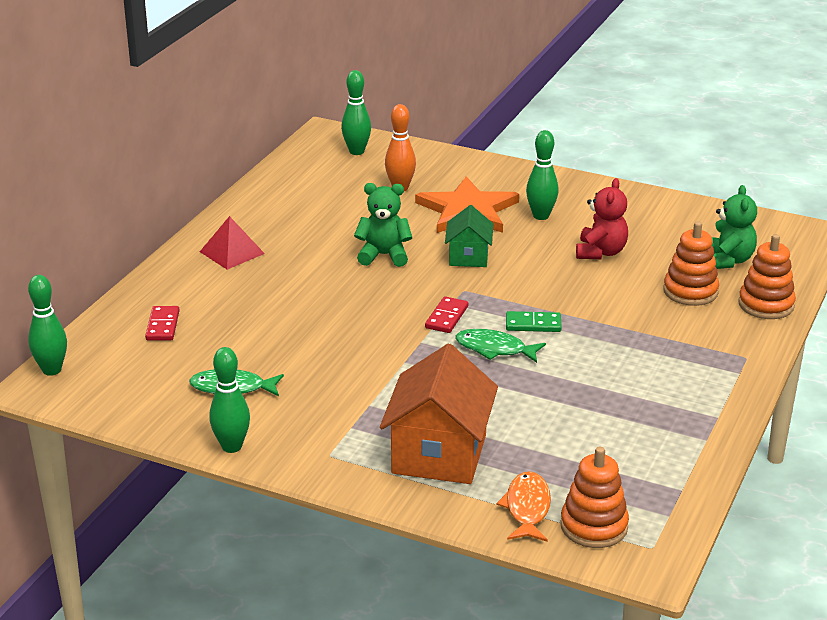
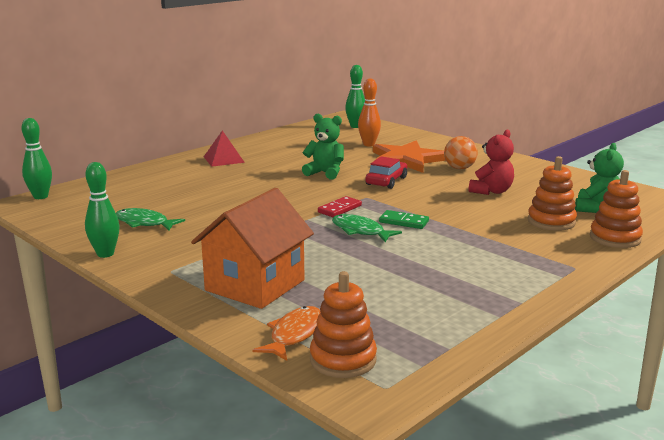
camera: 20 degrees right, 10 degrees down
red domino [145,306,180,341] -> none
green house [445,205,493,267] -> red car [365,157,407,189]
green bowling pin [526,130,559,220] -> orange ball [444,136,478,169]

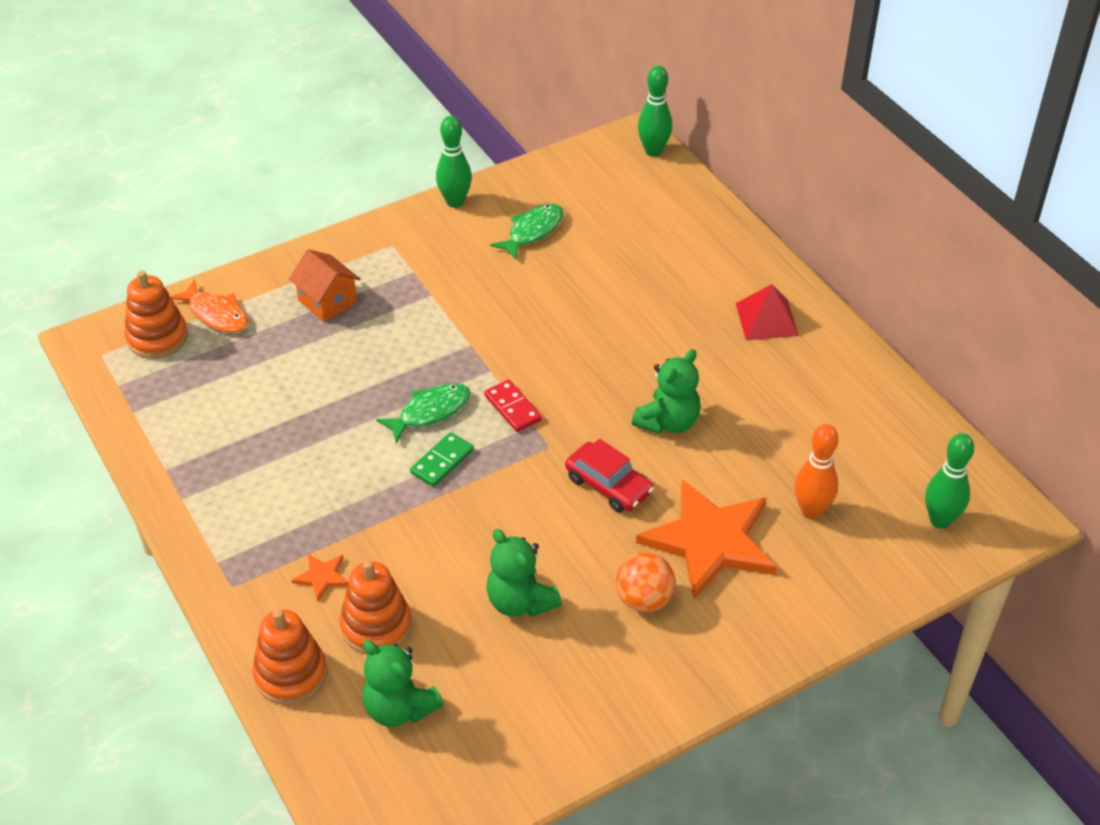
camera: 105 degrees right, 25 degrees up
orange house [191,188,314,309] -> orange house [289,249,360,322], size x0.56
red teddy bear [469,129,514,195] -> green teddy bear [486,529,562,617]
none -> orange star [291,554,348,601]

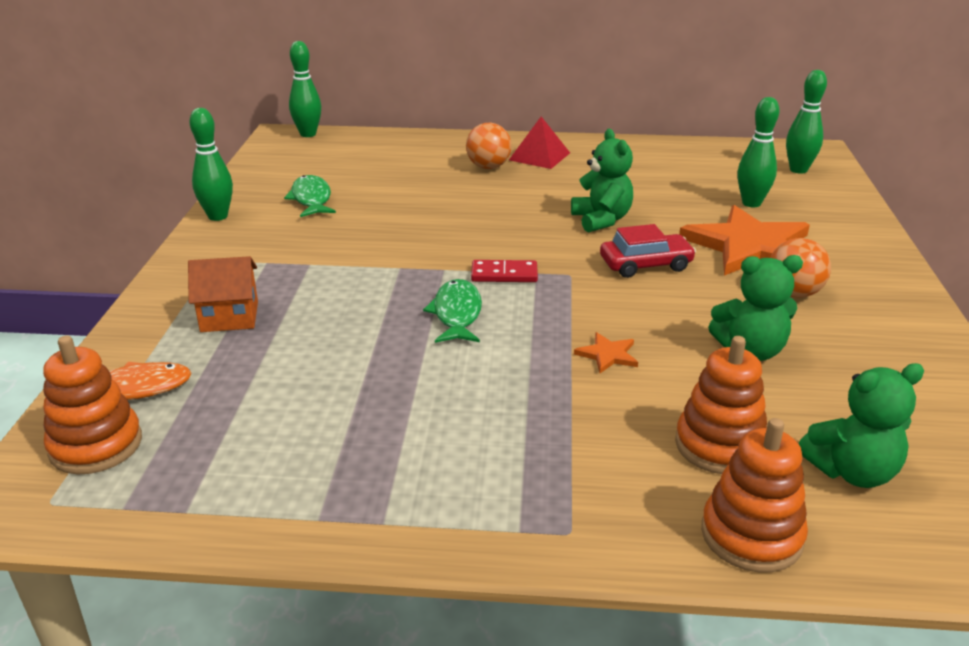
camera: 55 degrees left, 15 degrees down
orange star [291,554,348,601] -> orange star moved to [574,332,638,373]
green domino [410,432,474,487] -> none
orange bowling pin [794,424,839,519] -> green bowling pin [738,97,779,207]
none -> orange ball [466,123,512,169]

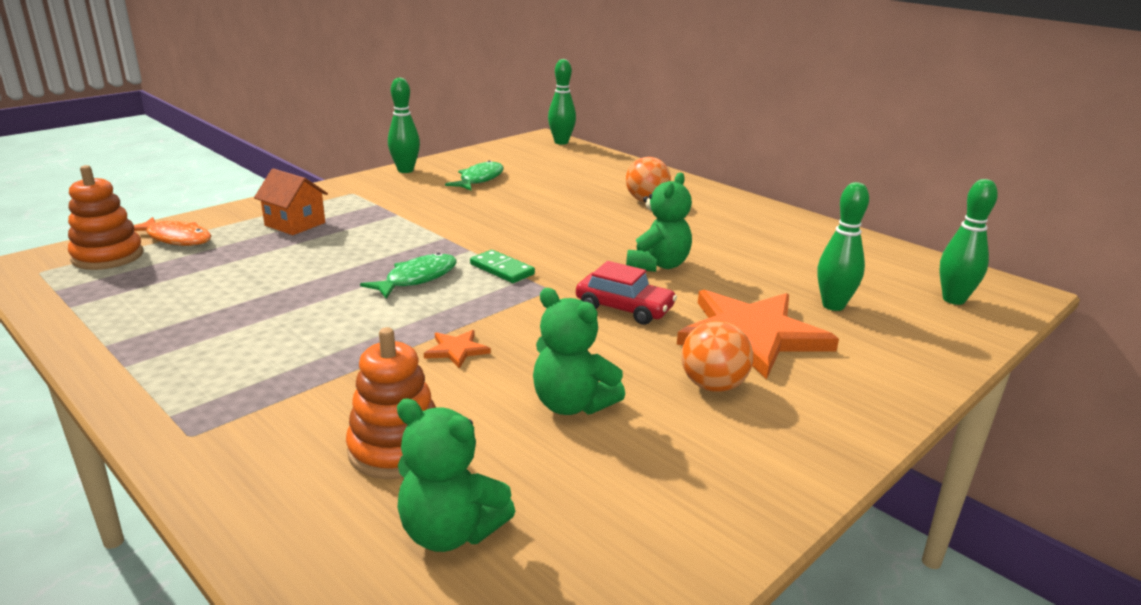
camera: 40 degrees right, 5 degrees down
red domino [471,260,538,282] -> green domino [470,250,535,283]
red pyramid [509,117,570,169] -> none
orange stacking toy [701,418,808,572] -> none

